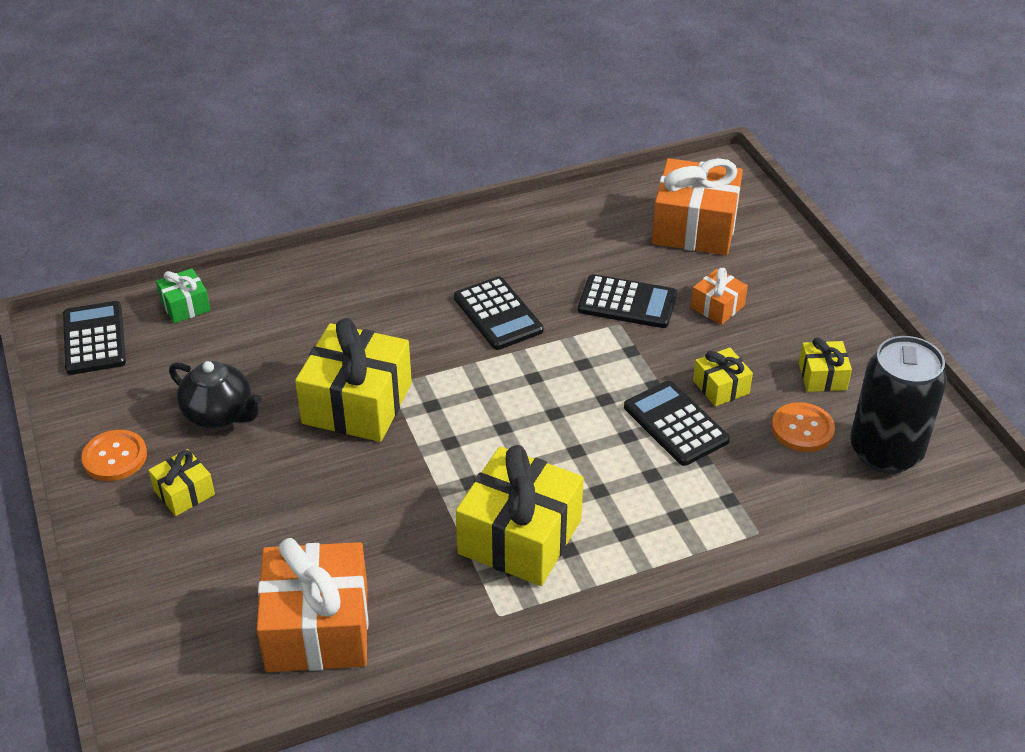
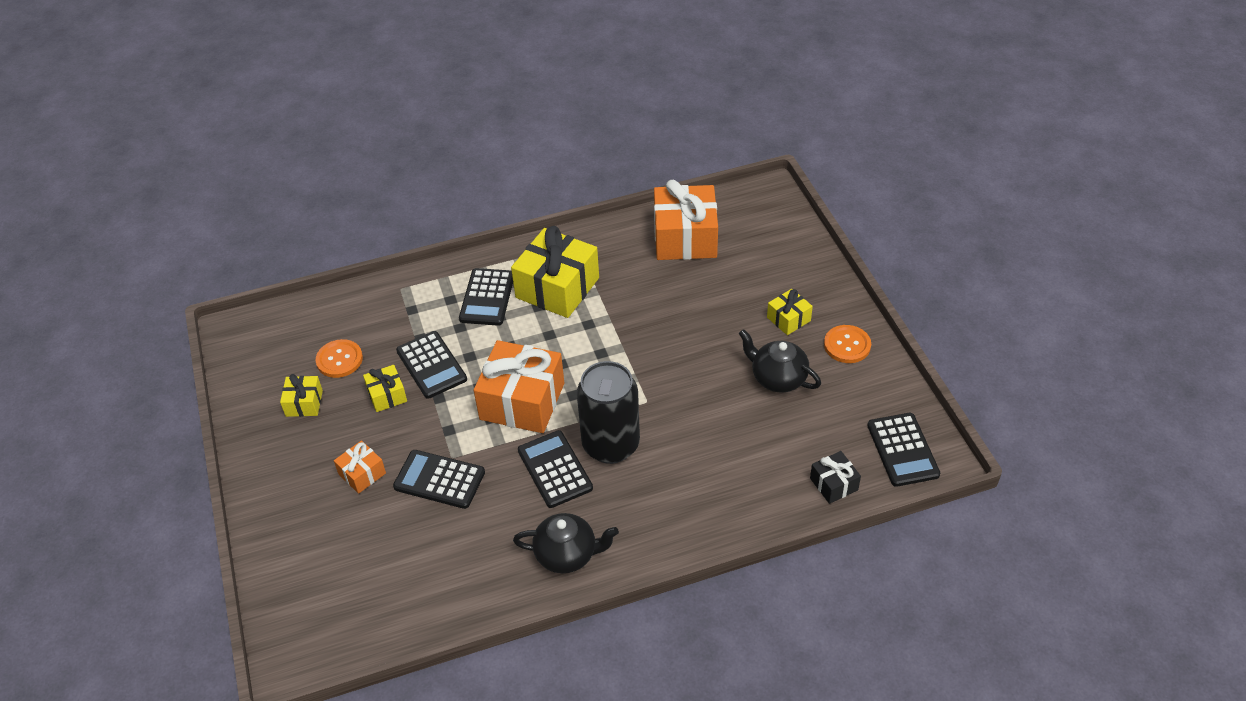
camera: 175 degrees left, 5 degrees up
green gift [156,268,211,323] -> black gift [810,451,861,504]
yellow gift [295,318,412,442] -> none
orange gift [652,158,743,255] -> orange gift moved to [474,340,564,433]
black can [850,336,947,474] -> black can moved to [577,361,640,464]
none -> black calculator [459,268,513,326]
none -> black teapot [513,513,619,573]

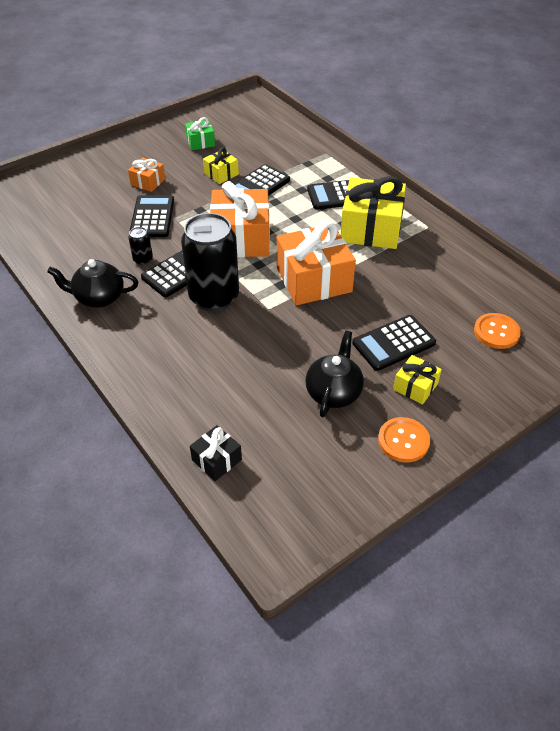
camera: 70 degrees right, 0 degrees up
yellow gift [280,374,323,417] -> green gift [185,117,215,150]
orange button [316,339,363,378] -> orange button moved to [474,313,521,349]
black teapot [513,513,619,573] -> black teapot turned 105 degrees clockwise [47,259,138,308]
orange gift [654,180,718,260] -> orange gift moved to [277,221,356,305]
black calculator [867,413,940,487] -> black calculator moved to [352,315,436,371]
none -> black can [128,227,153,265]

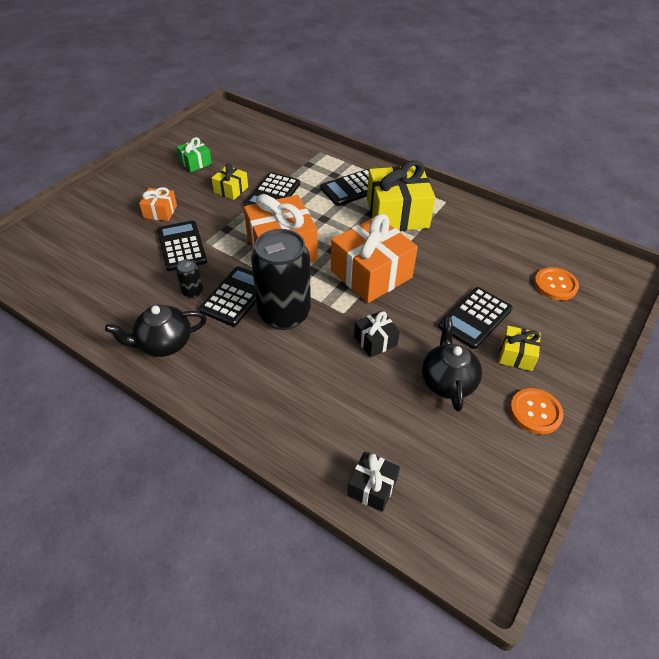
camera: 20 degrees left, 0 degrees up
none -> black gift [354,311,400,358]

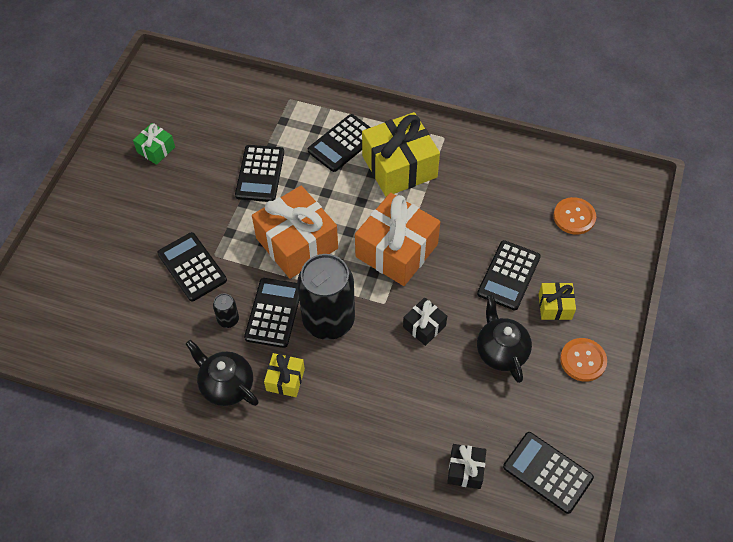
camera: 15 degrees left, 10 degrees up
black teapot [105,305,207,357] -> black teapot turned 75 degrees clockwise [186,340,259,406]
orange gift [139,187,177,221] -> none
yellow gift [212,163,248,200] -> yellow gift moved to [264,353,305,397]
none -> black calculator [503,432,594,514]

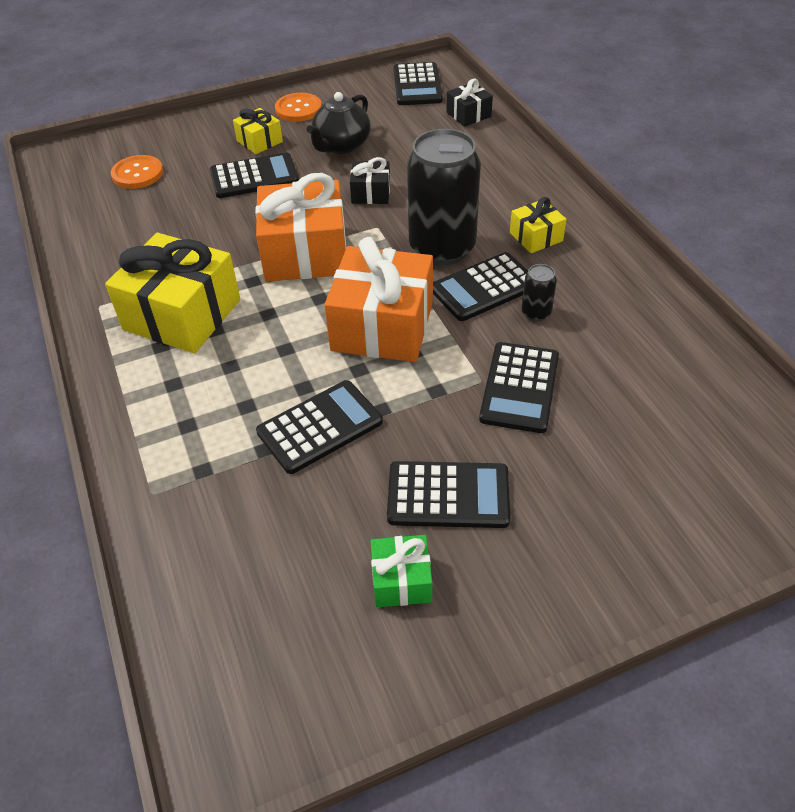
camera: 130 degrees left, 10 degrees down
black teapot [186,340,259,406] -> none
black calculator [308,114,371,172] -> black calculator moved to [387,461,510,528]

